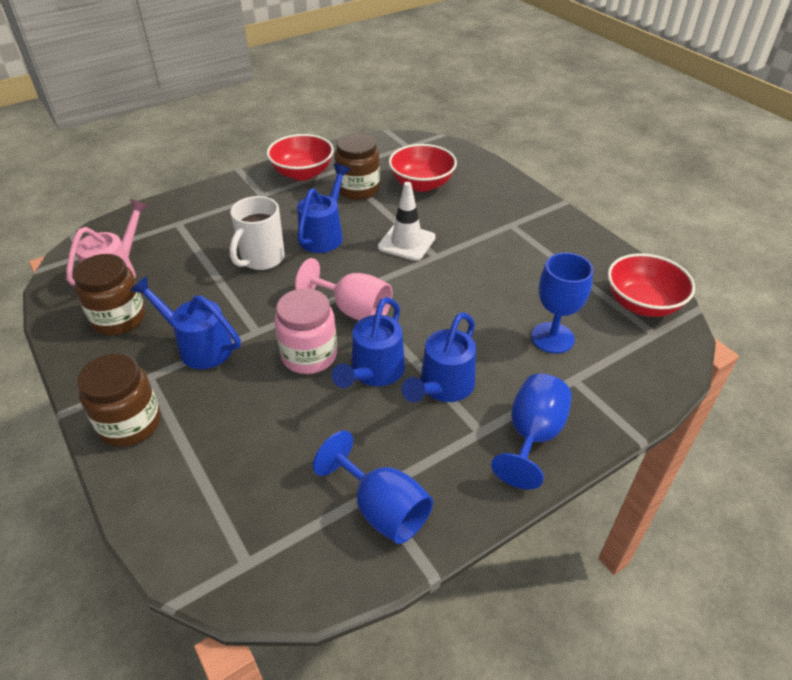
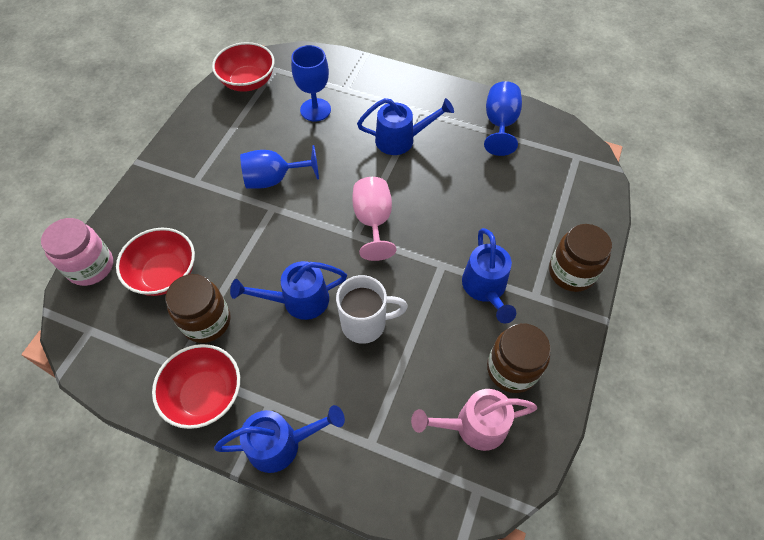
camera: 125 degrees left, 15 degrees up
pink jar [275,288,337,374] -> pink jar moved to [41,218,113,286]
blue watering can [332,297,405,388] -> blue watering can moved to [214,405,345,473]
white traffic cone [378,182,436,261] -> none
blue goblet [491,374,572,489] -> blue goblet moved to [240,145,319,189]

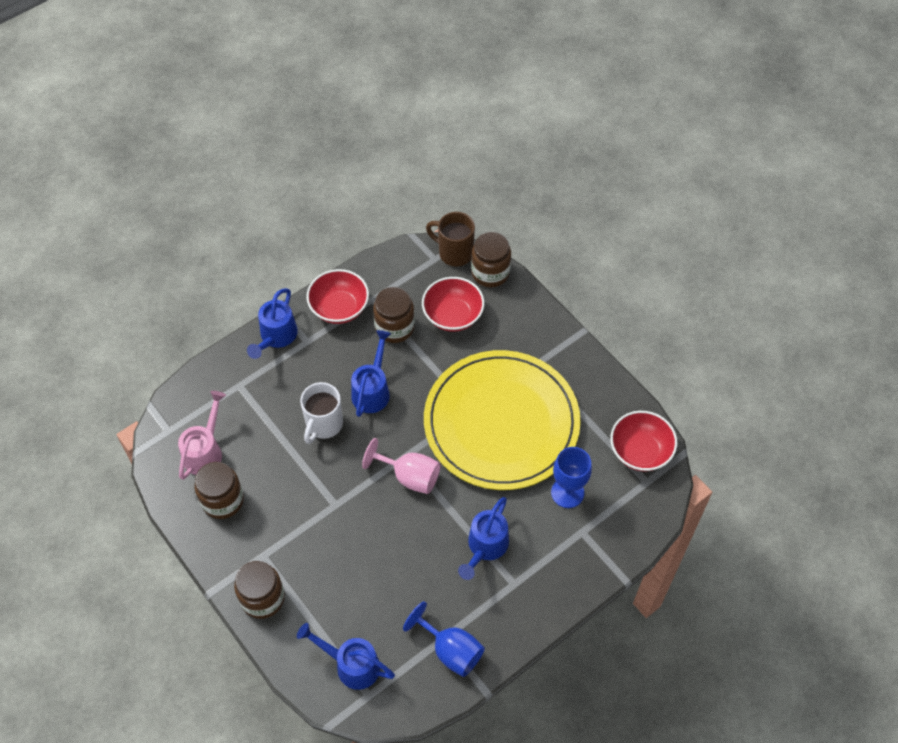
camera: 120 degrees right, 0 degrees up
pink jar [41,218,113,286] -> brown jar [471,232,511,287]
blue goblet [240,145,319,189] -> yellow plate [424,350,581,490]
blue watering can [462,228,516,323] -> blue watering can moved to [297,623,395,690]
none -> brown mug [426,212,475,267]

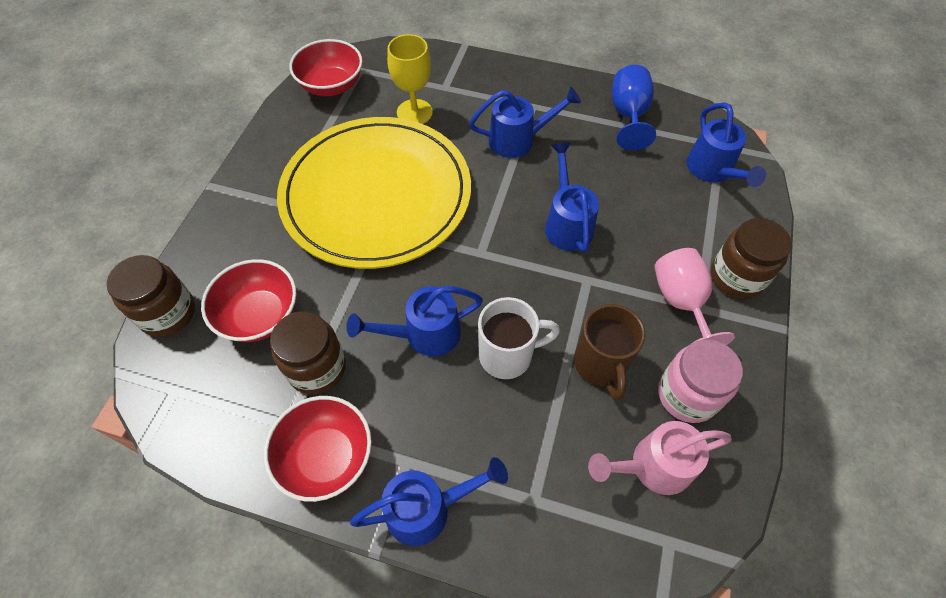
camera: 125 degrees left, 0 degrees up
brown jar [195,462,244,519] -> pink jar [658,340,743,423]
pink goblet [362,438,441,494] -> pink goblet moved to [654,248,735,345]
brown mug [426,212,475,267] -> brown mug moved to [574,304,646,401]
blue goblet [551,447,592,508] -> yellow goblet [387,34,433,124]
none -> blue watering can [545,142,599,253]

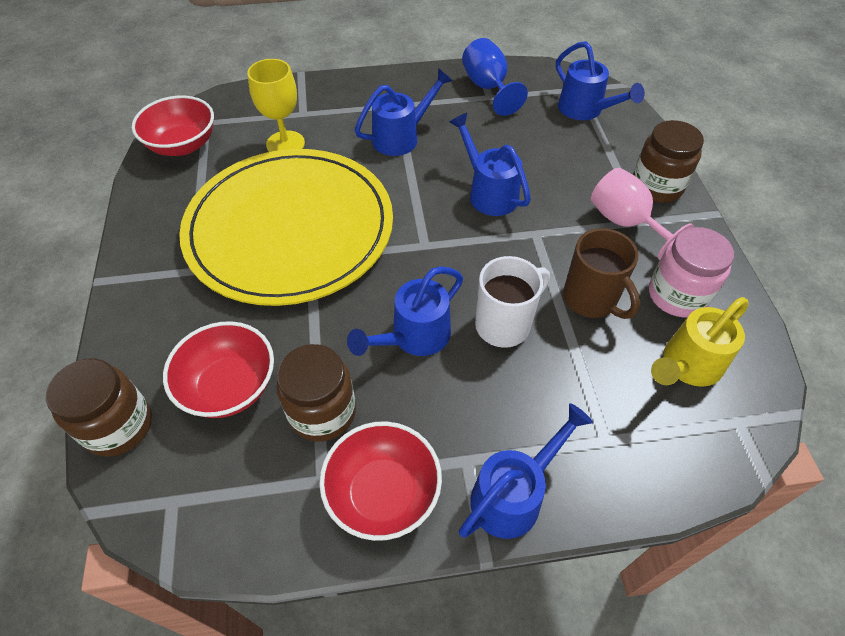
camera: 25 degrees left, 5 degrees down
pink watering can [588,421,732,495] -> yellow watering can [651,297,748,387]

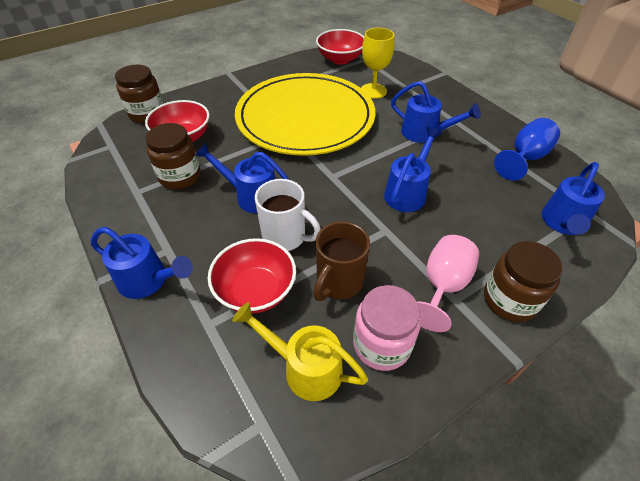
camera: 65 degrees right, 5 degrees down
red bowl [319,421,442,541] -> red bowl moved to [208,238,296,314]

